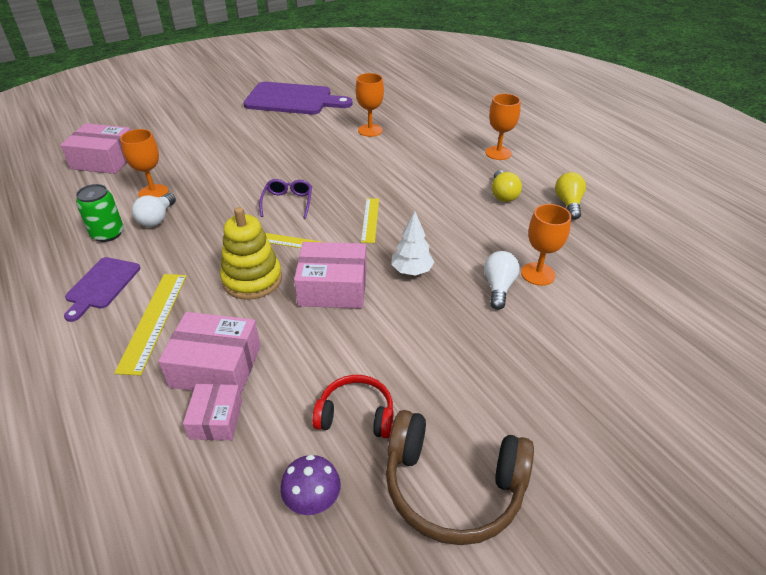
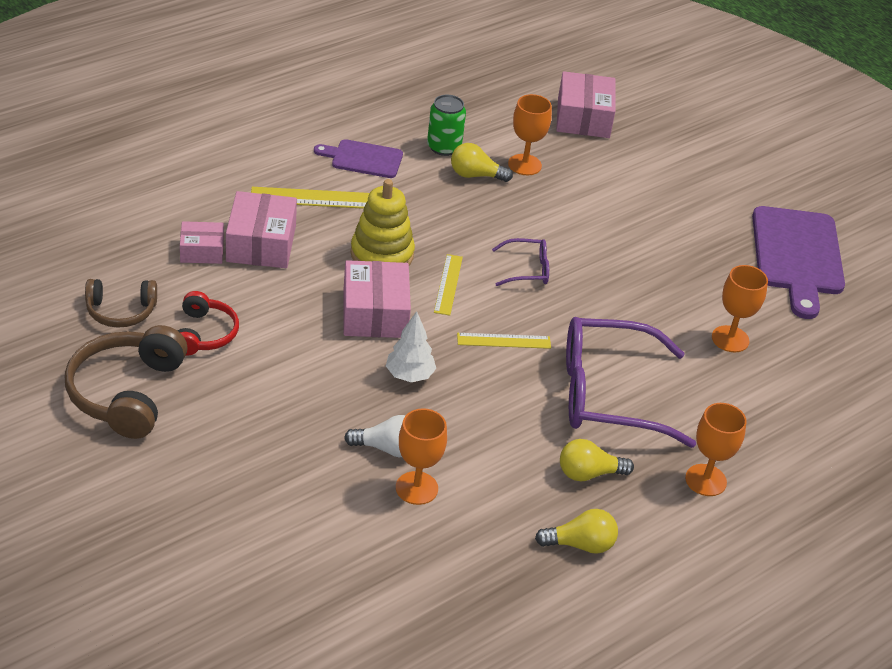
camera: 80 degrees right, 0 degrees up
white light bulb [132,193,176,227] -> yellow light bulb [451,143,513,182]
purple mushroom [281,455,341,515] -> brown headphones [85,279,157,327]
none -> purple glasses [566,317,696,448]

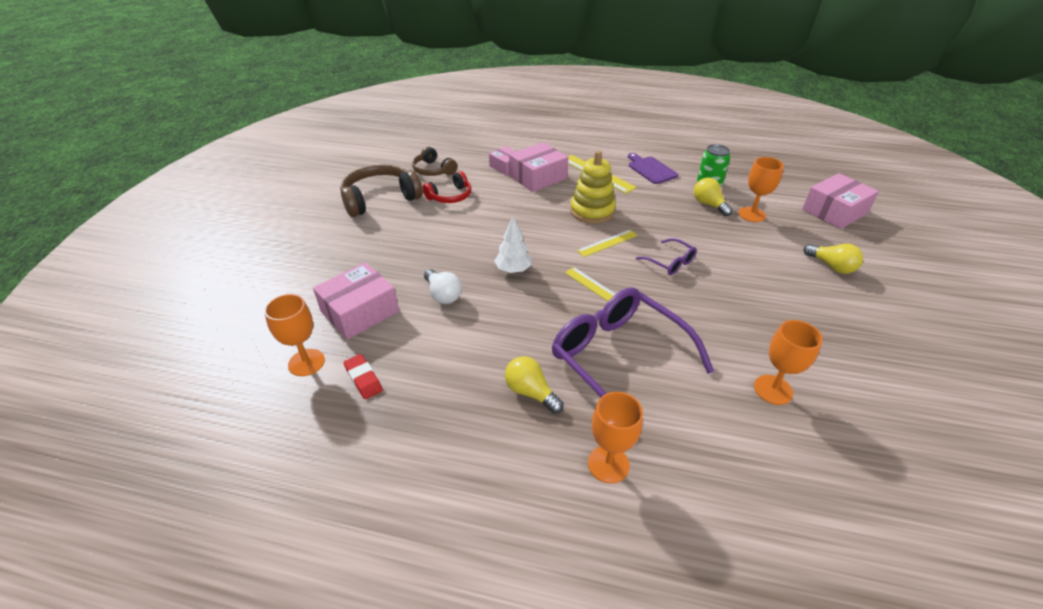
camera: 55 degrees right, 0 degrees up
pink box [344,260,411,338] -> pink box moved to [313,262,399,340]
orange goblet [396,408,447,505] -> orange goblet moved to [264,294,325,376]
yellow light bulb [535,509,618,554] -> yellow light bulb moved to [804,244,863,274]
purple cutting board [752,206,845,319] -> none
none -> red eraser [343,354,383,399]

